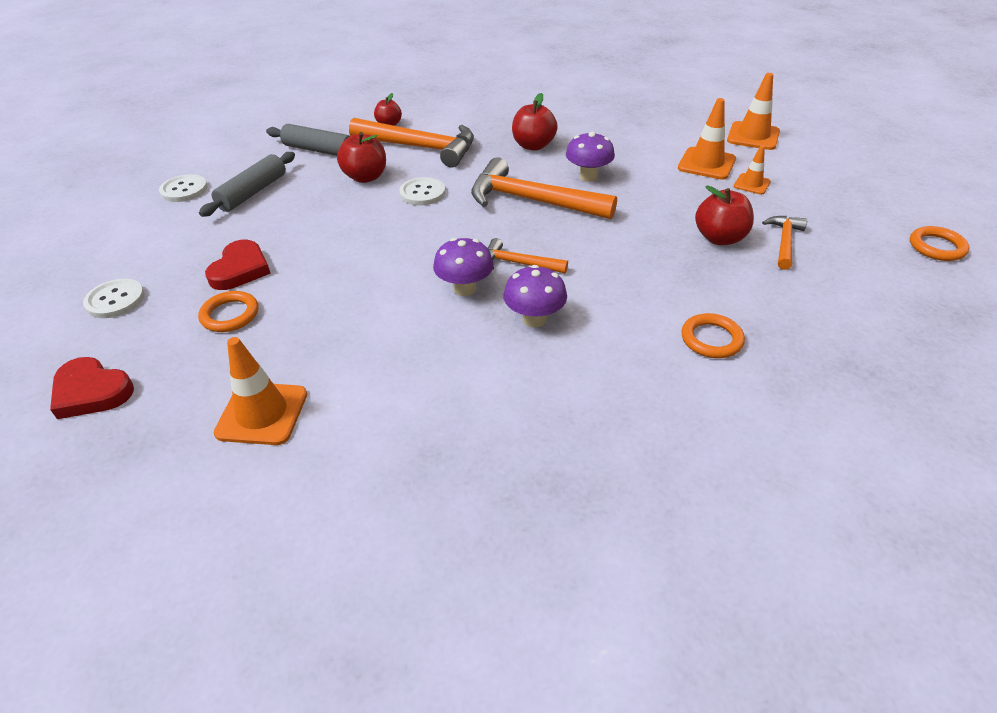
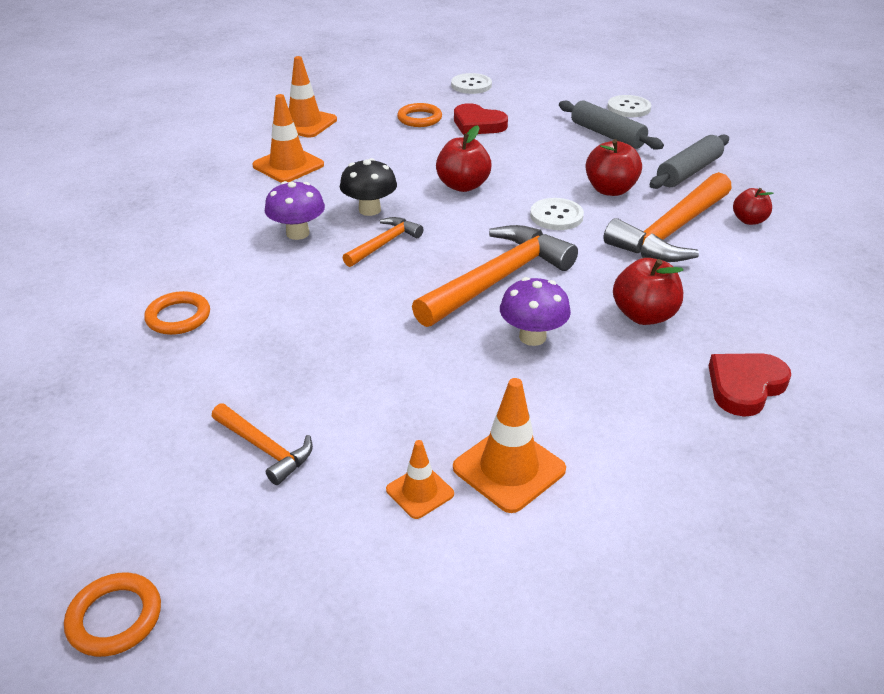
camera: 110 degrees right, 5 degrees down
red heart [50,357,134,419] -> red heart moved to [709,353,791,417]
purple mushroom [433,238,494,296] -> black mushroom [340,158,397,216]
red apple [695,185,754,245] -> red apple moved to [436,125,492,192]
orange traffic cone [727,73,780,150] -> orange traffic cone moved to [252,94,324,183]

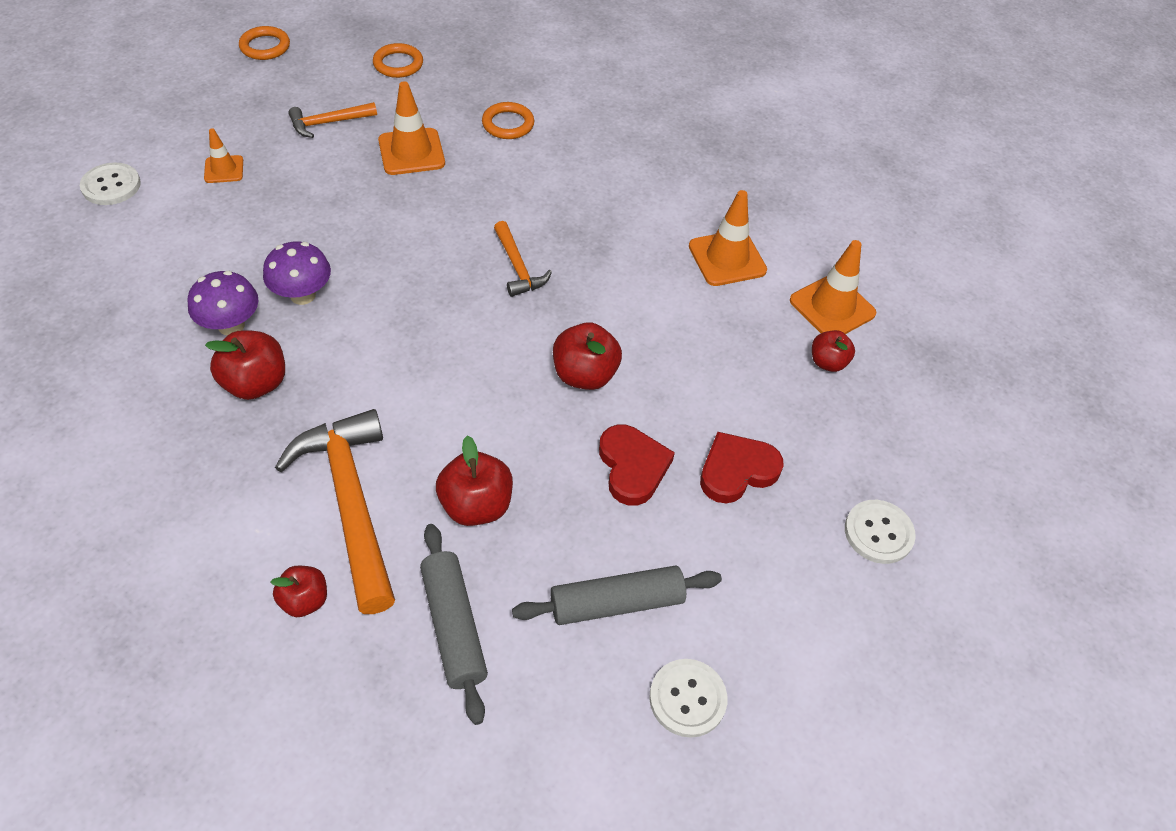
camera: 115 degrees right, 15 degrees up
purple mushroom [264,181,325,240] -> purple mushroom moved to [187,271,259,336]
black mushroom [340,158,397,216] -> none
orange ring [397,103,442,127] -> orange ring moved to [373,43,423,78]
orange hammer [412,225,578,327] -> none
orange traffic cone [453,378,566,513] -> orange traffic cone moved to [378,81,445,175]
white button [530,198,584,230] -> white button moved to [80,162,141,205]
red heart [709,353,791,417] -> red heart moved to [599,425,675,506]
none -> red apple [812,330,855,372]

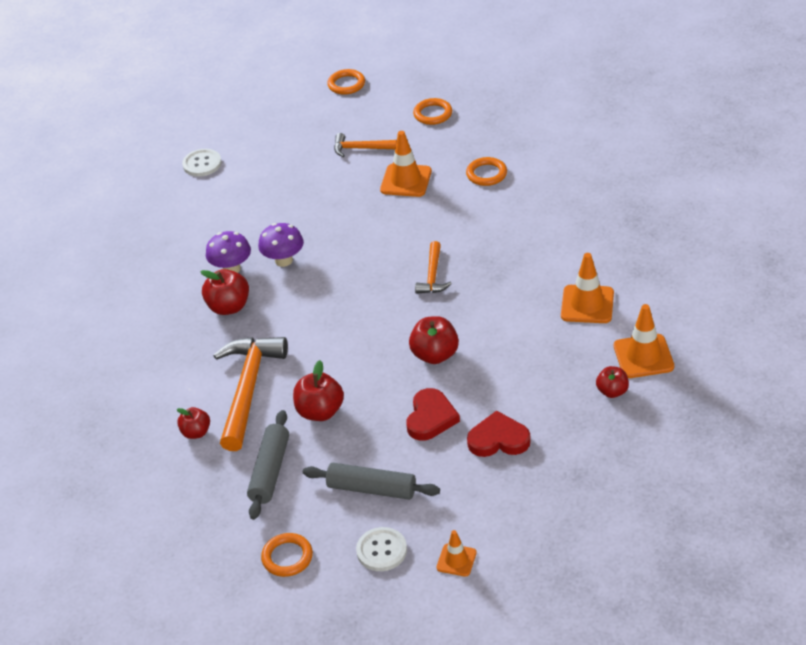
camera: 35 degrees right, 10 degrees down
orange traffic cone [204,128,243,183] -> orange traffic cone moved to [437,530,477,577]
white button [845,500,916,564] -> none
none -> orange ring [261,533,313,577]

